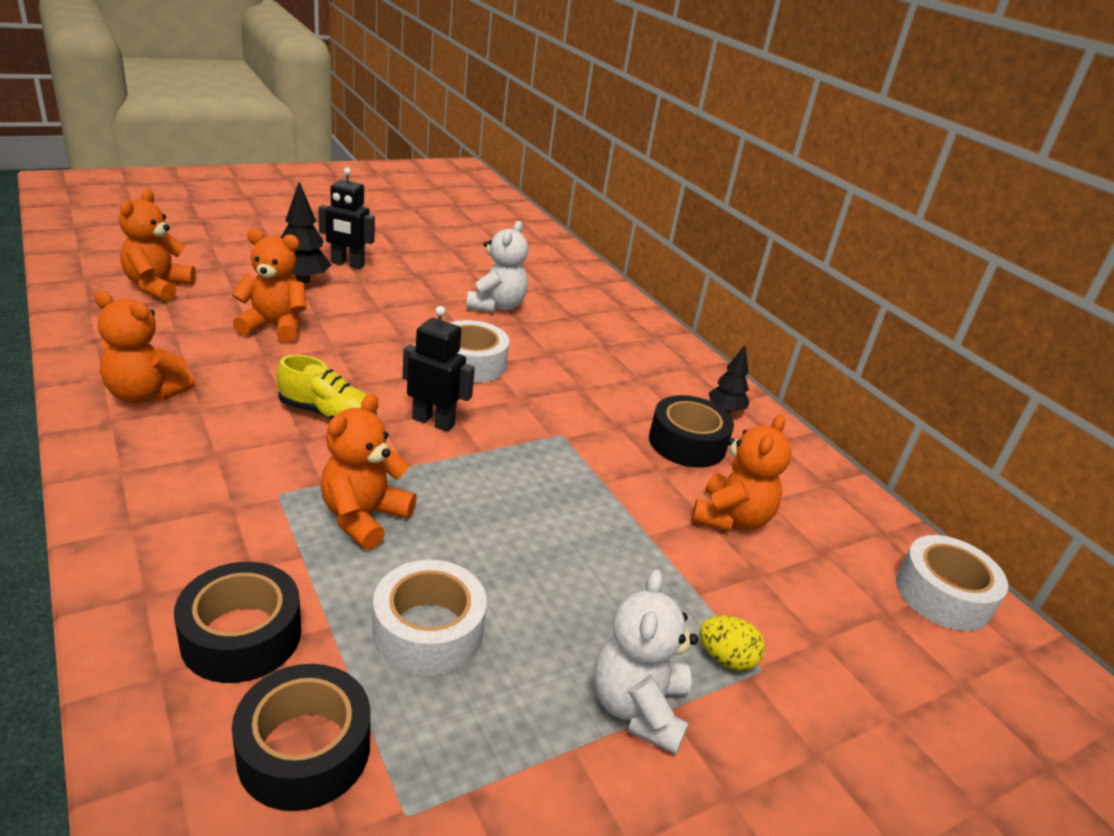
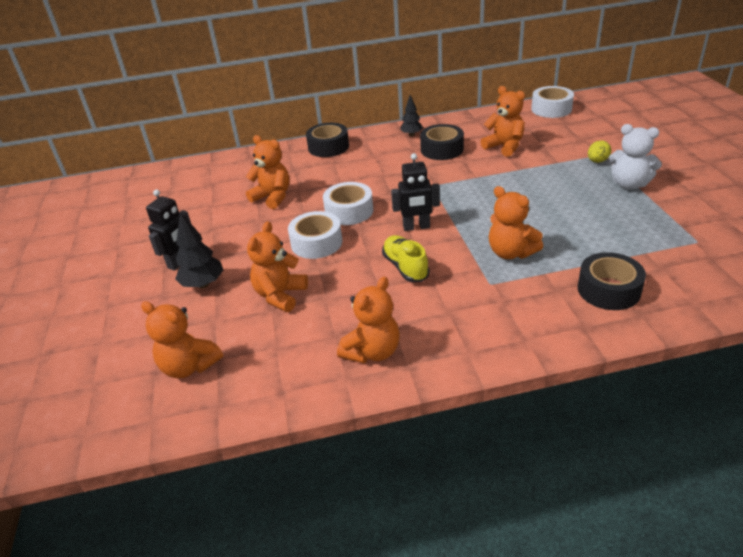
camera: 65 degrees left, 5 degrees up
black tape [232,664,370,811] -> black tape moved to [306,123,349,157]
yellow shoe [277,355,377,420] -> yellow shoe turned 60 degrees counterclockwise [382,235,429,282]
white tape [372,560,487,676] -> white tape moved to [288,211,343,259]
black robot [403,306,475,432] -> black robot turned 135 degrees counterclockwise [391,153,440,231]
white teddy bear [466,221,528,313] -> orange teddy bear [246,135,289,209]

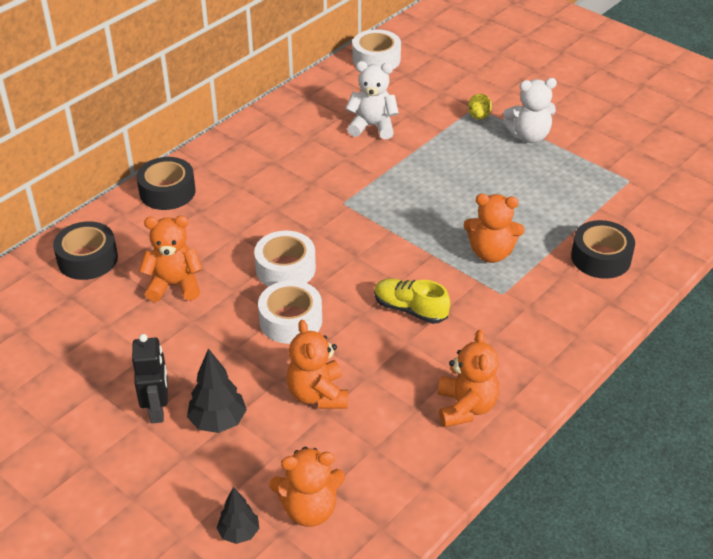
camera: 40 degrees left, 5 degrees up
black robot [391,153,440,231] -> none
black tree [400,95,423,136] -> black tree moved to [217,487,259,544]
black tape [420,124,464,160] -> black tape moved to [53,221,118,280]
orange teddy bear [481,86,525,157] -> white teddy bear [345,61,399,139]

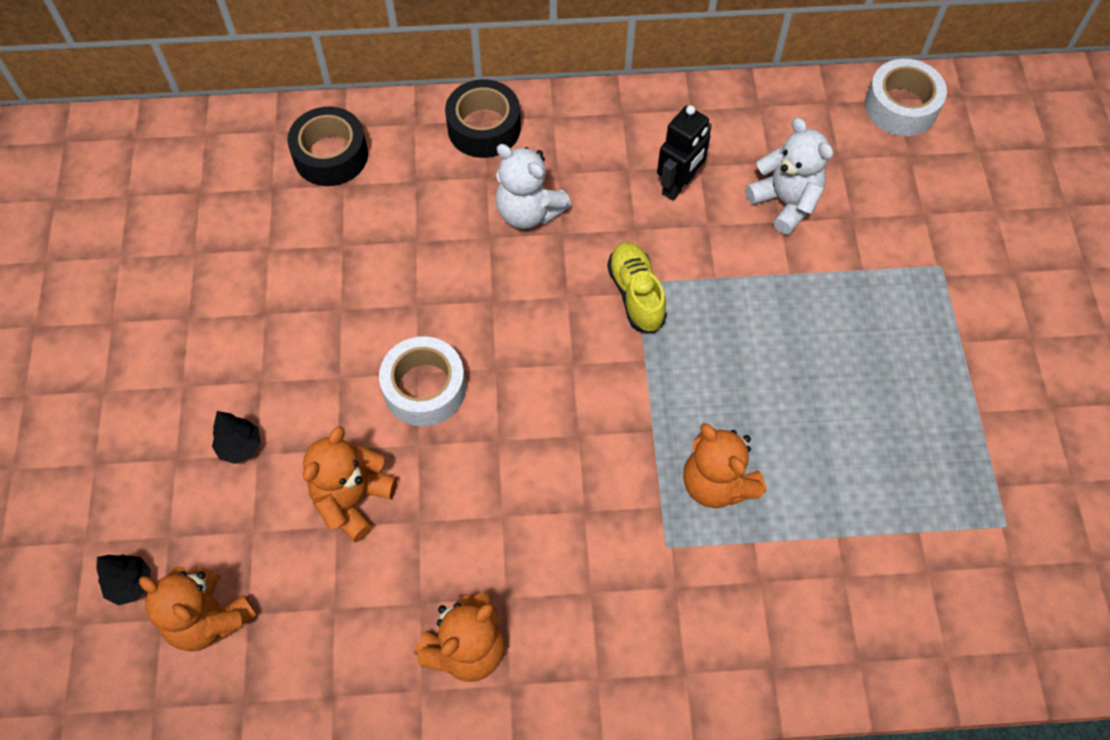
camera: 45 degrees right, 20 degrees up
black robot [132,334,168,424] -> black robot moved to [657,105,712,201]
orange teddy bear [139,216,203,302] -> none
black tree [187,348,247,433] -> black tree [212,411,261,464], size x0.66
white tape [254,231,316,287] -> none
yellow shoe [374,279,450,324] -> yellow shoe moved to [607,242,667,333]
yellow egg [468,94,492,120] -> none
white teddy bear [503,78,557,143] -> white teddy bear moved to [495,144,571,229]
black tape [571,220,635,279] -> none

